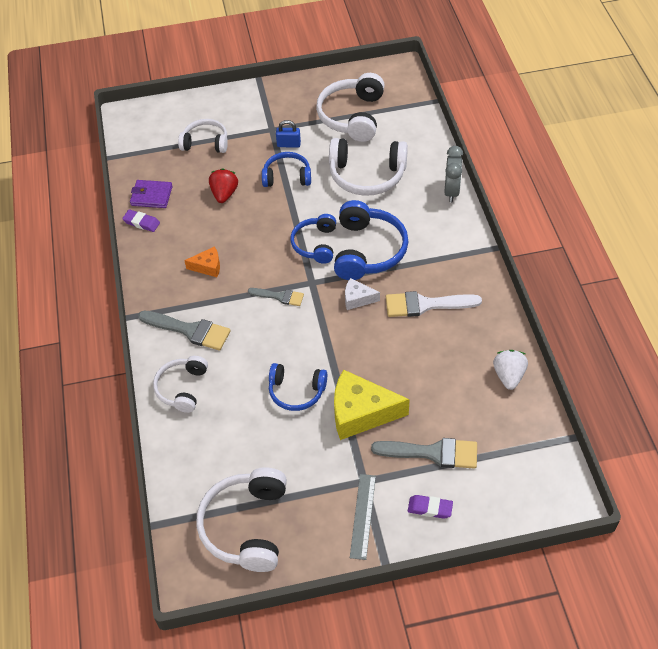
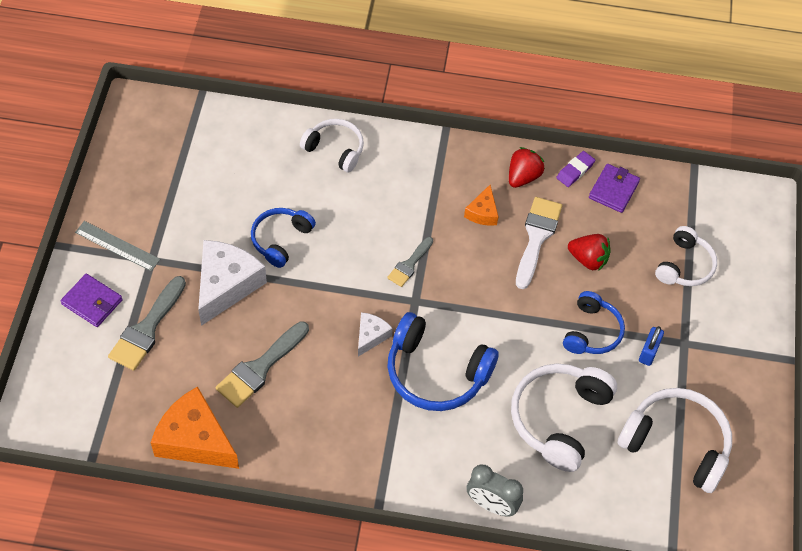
camera: 105 degrees right, 5 degrees up
grey brush [138,311,231,351] -> grey brush moved to [215,321,309,408]
white headphones [196,468,287,572] -> none
blue headphones [290,214,336,264] -> none
yellow cheese [334,369,410,440] -> white cheese [198,240,267,326]
white brush [386,291,482,317] -> white brush moved to [516,197,562,289]
purple eraser [408,495,453,519] -> purple wallet [61,274,123,327]
white strawberry [493,350,528,390] -> orange cheese [151,386,239,469]
none -> red strawberry [509,147,545,188]

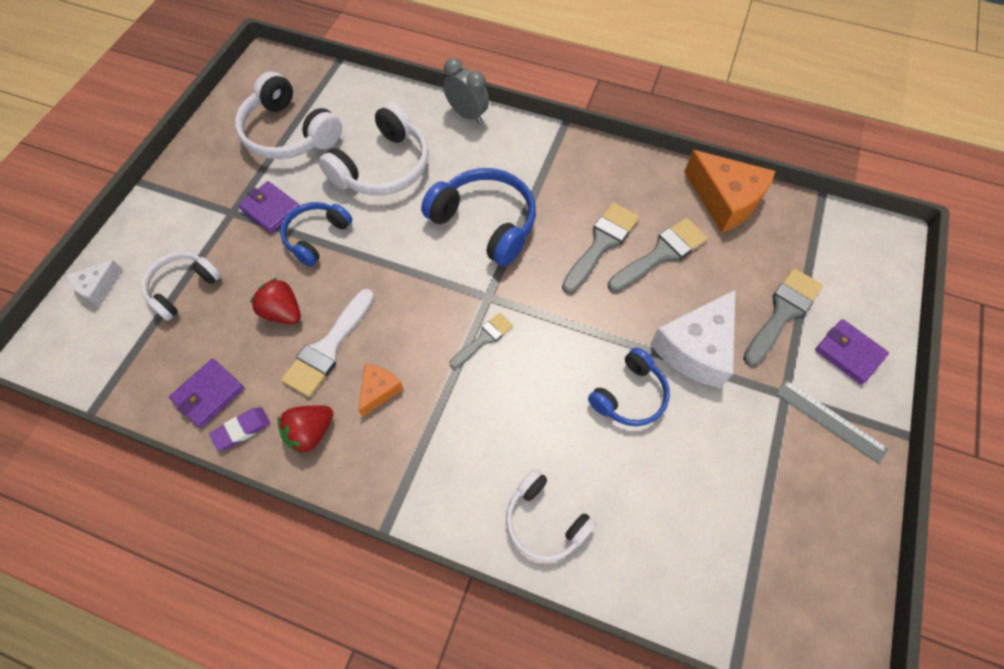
camera: 165 degrees left, 5 degrees up
white cheese [358,312,393,357] -> white cheese moved to [67,260,123,306]
blue padlock [639,326,664,366] -> purple wallet [238,181,300,234]
none -> grey brush [562,203,639,294]

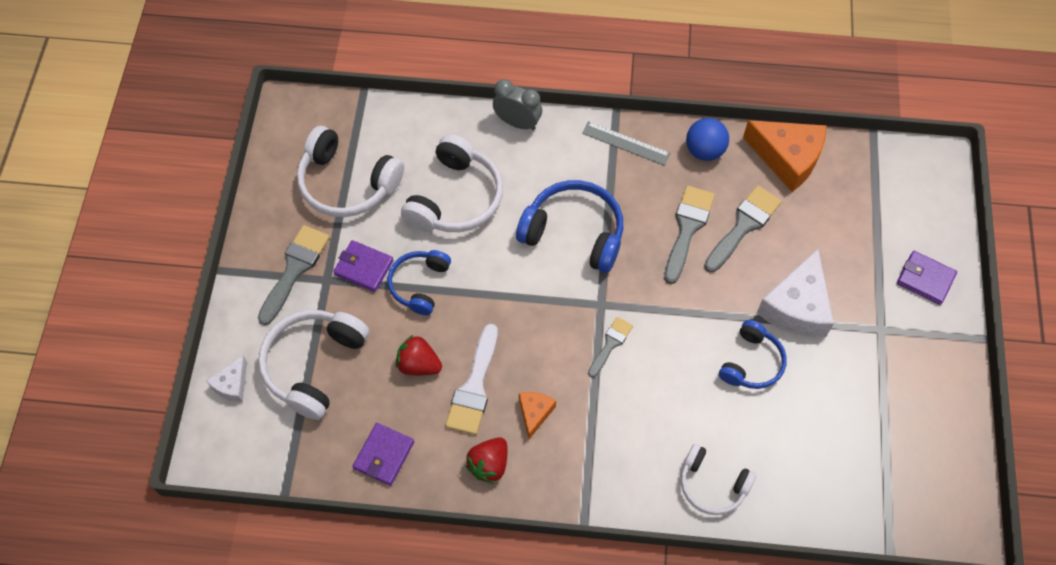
camera: 15 degrees left, 0 degrees up
white headphones [141,252,221,321] -> white headphones [258,310,369,420], size x1.59
purple eraser [209,407,270,451] -> none
grey brush [743,268,823,366] -> grey brush moved to [258,225,330,325]
grey ruler [776,380,888,464] -> grey ruler moved to [582,121,670,166]
none -> blue ball [686,118,729,161]

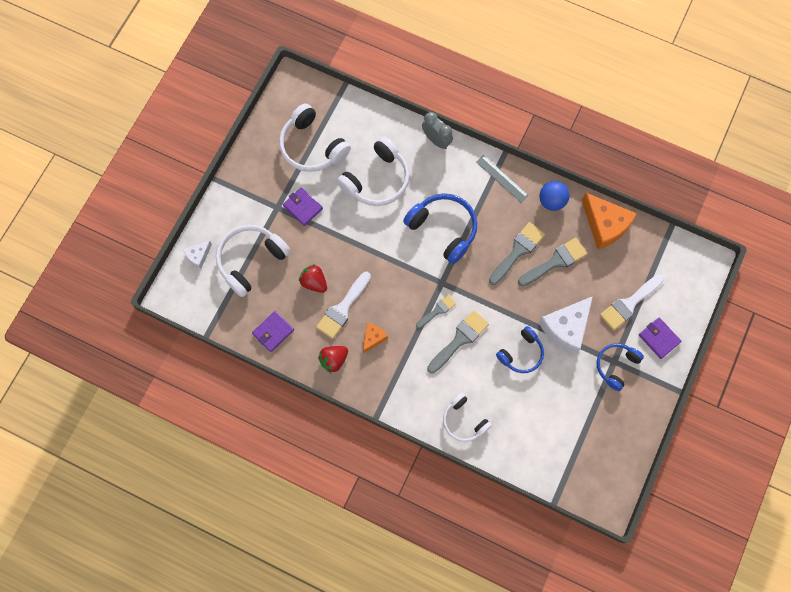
camera: 20 degrees right, 10 degrees up
grey brush [258,225,330,325] -> grey brush moved to [427,311,489,374]
blue headphones [388,250,451,315] -> blue headphones moved to [596,343,644,391]
none -> white brush [600,274,664,330]

